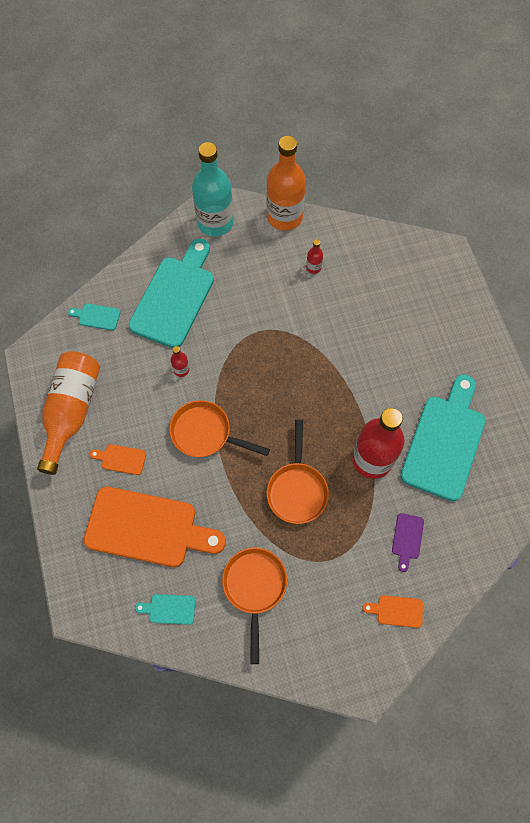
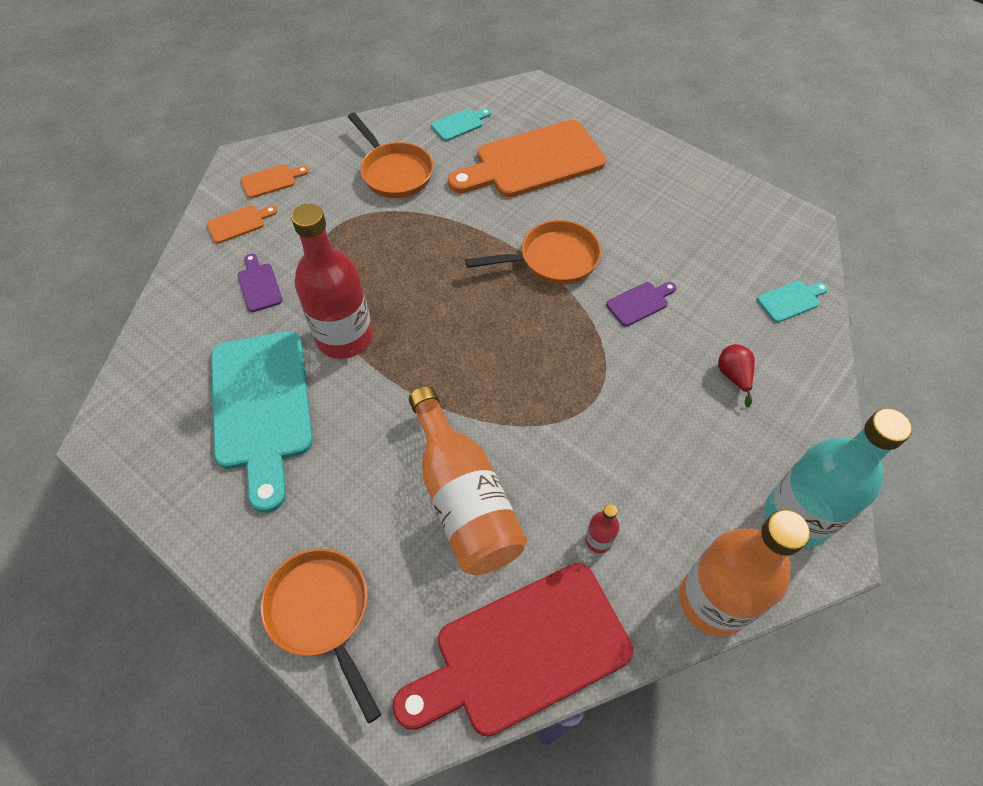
camera: 145 degrees right, 10 degrees down
orange bottle [37,351,100,475] -> orange bottle moved to [409,386,527,575]
orange cutting board [90,444,146,475] -> orange cutting board moved to [241,164,309,198]
turquoise cutting board [128,238,214,348] -> red pear [718,344,755,408]
red bottle [171,346,189,377] -> purple cutting board [606,282,676,327]
orange pan [266,419,329,524] -> orange pan moved to [260,549,382,723]
none -> red cutting board [392,563,633,737]

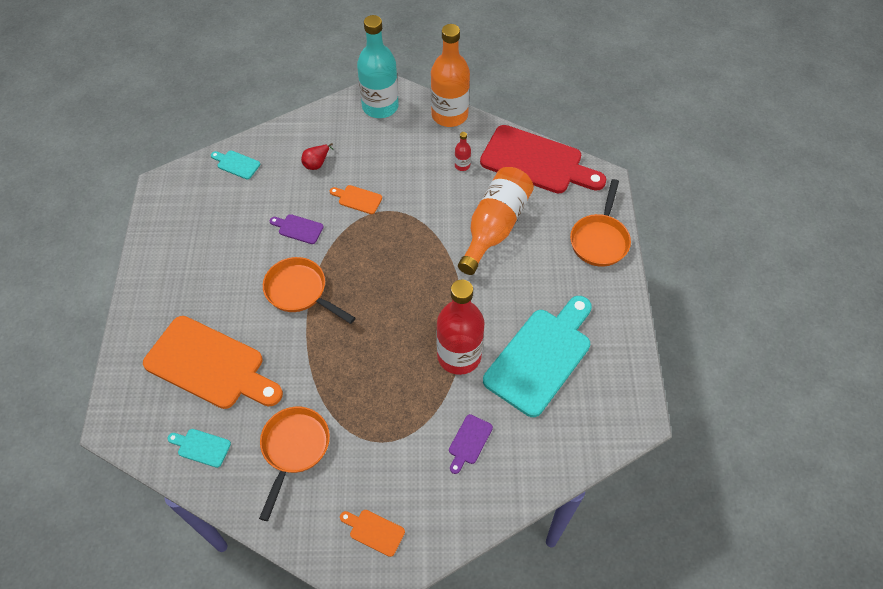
camera: 130 degrees left, 0 degrees up
orange cutting board [206,205,278,244] -> orange cutting board moved to [330,185,382,214]

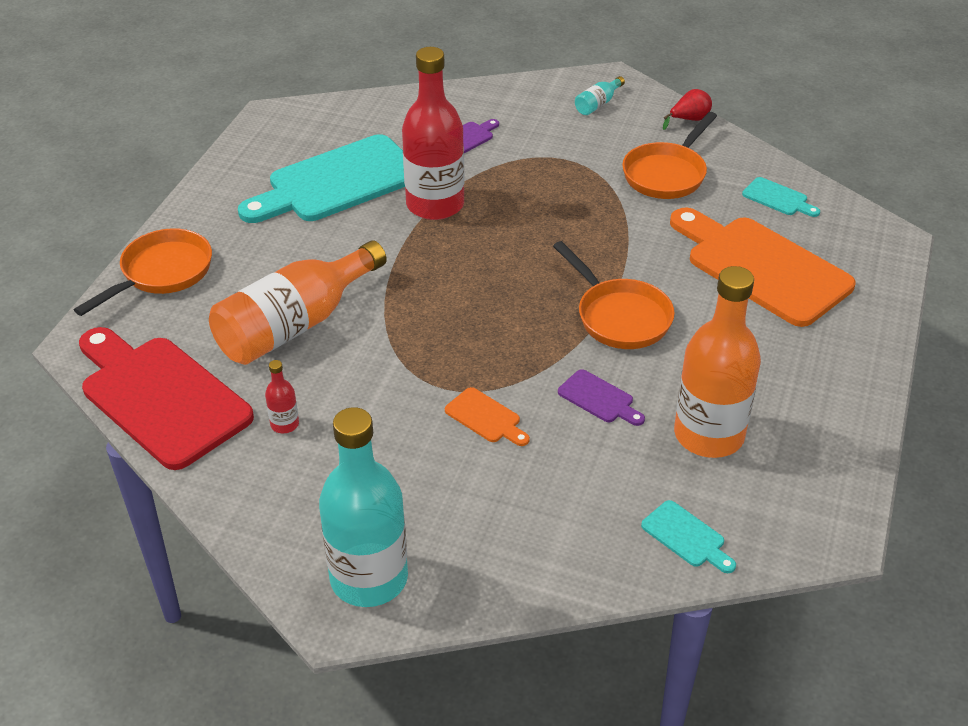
camera: 160 degrees left, 15 degrees down
red pear [301,143,333,170] -> red pear moved to [663,89,712,130]
orange cutting board [340,510,405,557] -> turquoise bottle [575,76,625,115]
orange bottle [431,24,470,127] -> orange bottle moved to [674,266,761,458]

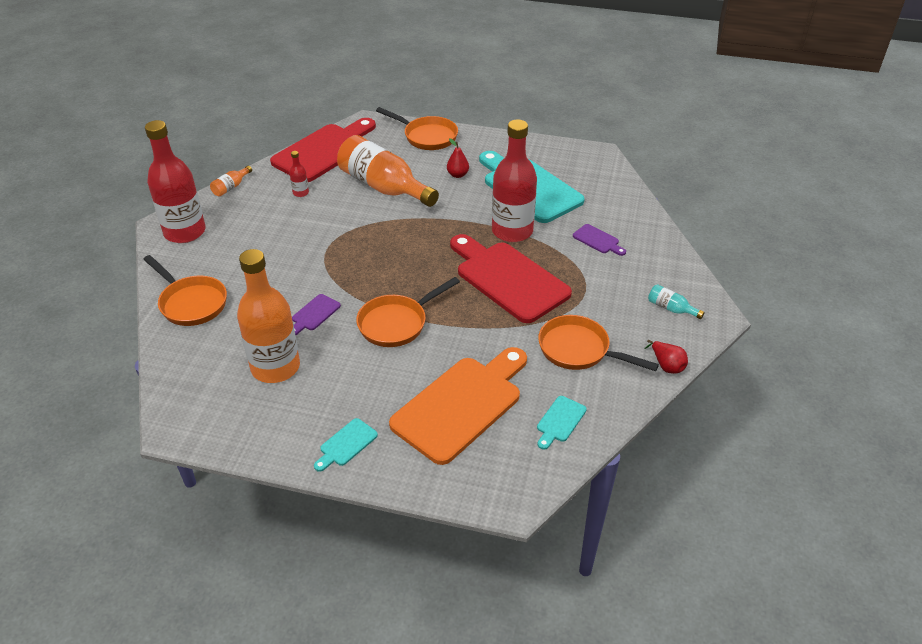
camera: 85 degrees right, 0 degrees up
turquoise bottle [319,407,408,607] -> red bottle [145,120,206,243]
orange cutting board [445,387,530,446] -> none
turquoise cutting board [641,500,736,573] -> turquoise cutting board moved to [314,418,378,472]
none -> orange pan [143,255,227,326]
none -> orange bottle [210,165,252,197]
none -> red pear [447,138,469,178]
none -> red cutting board [450,234,572,323]

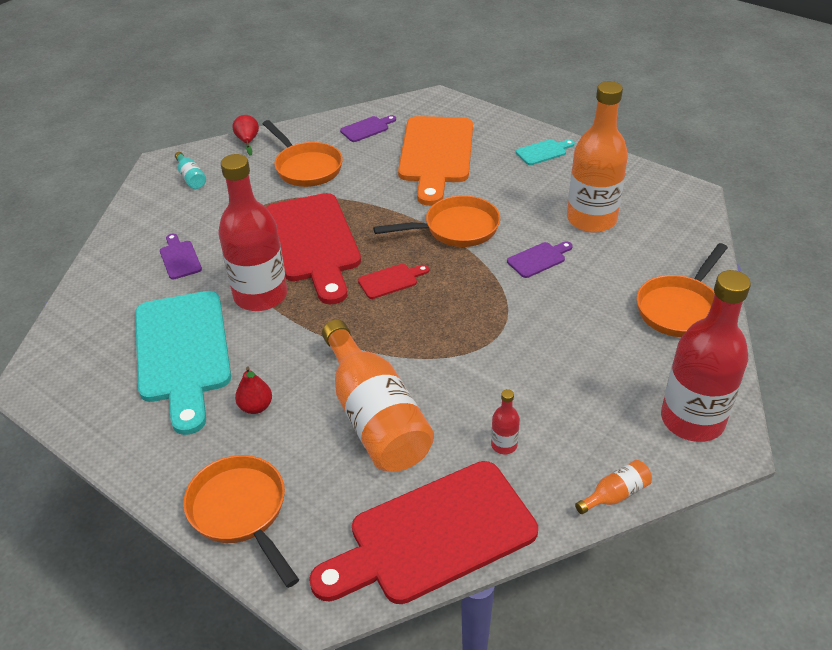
camera: 155 degrees left, 0 degrees up
orange pan [143,255,227,326] -> orange pan turned 120 degrees counterclockwise [636,243,728,337]
orange cutting board [389,347,527,465] -> orange cutting board turned 60 degrees counterclockwise [398,116,473,206]
turquoise cutting board [537,396,587,450] -> purple cutting board [340,115,396,142]
none -> red cutting board [358,264,429,299]

